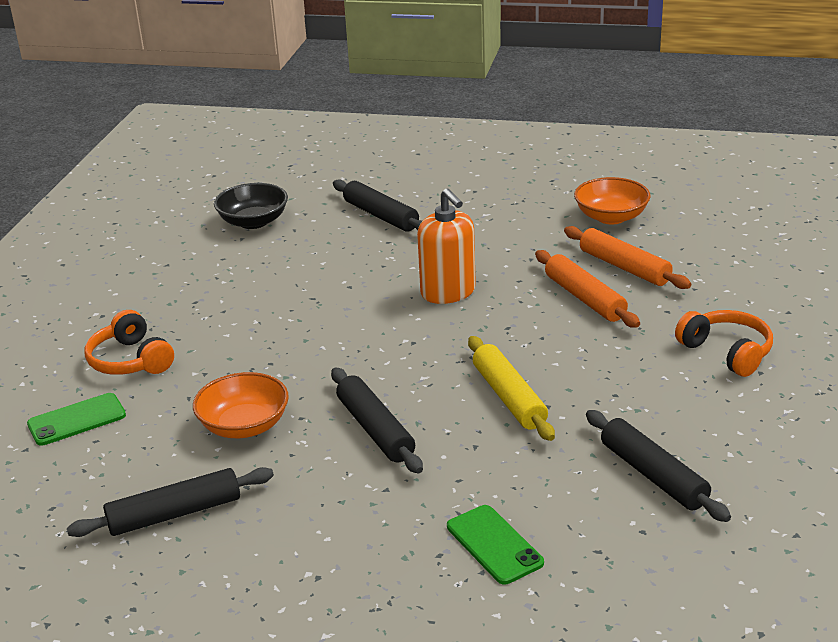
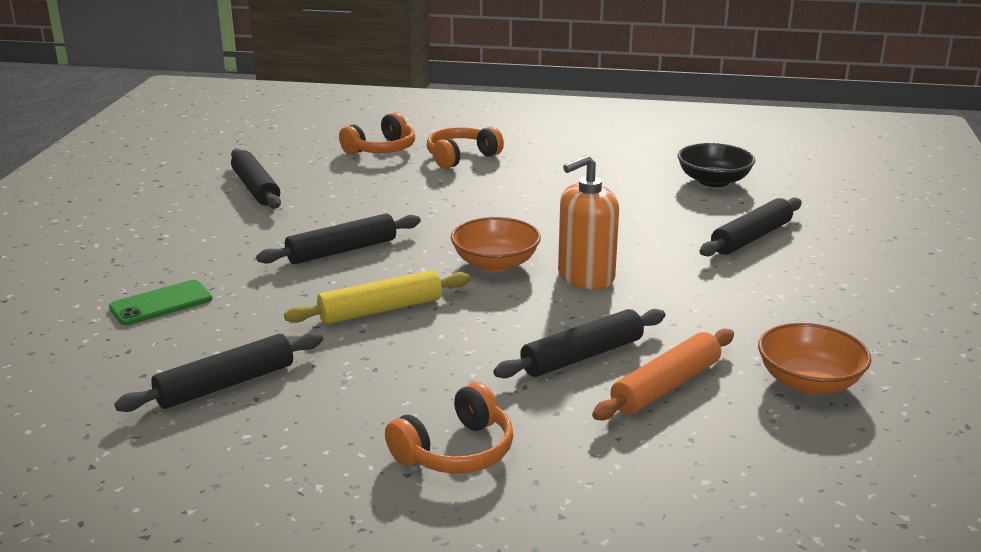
camera: 85 degrees right, 5 degrees down
green phone [27,393,126,446] -> orange headphones [339,112,415,154]
orange bowl [193,372,289,438] -> orange bowl moved to [451,217,541,272]
orange rolling pin [535,250,640,328] -> black rolling pin [493,309,666,378]

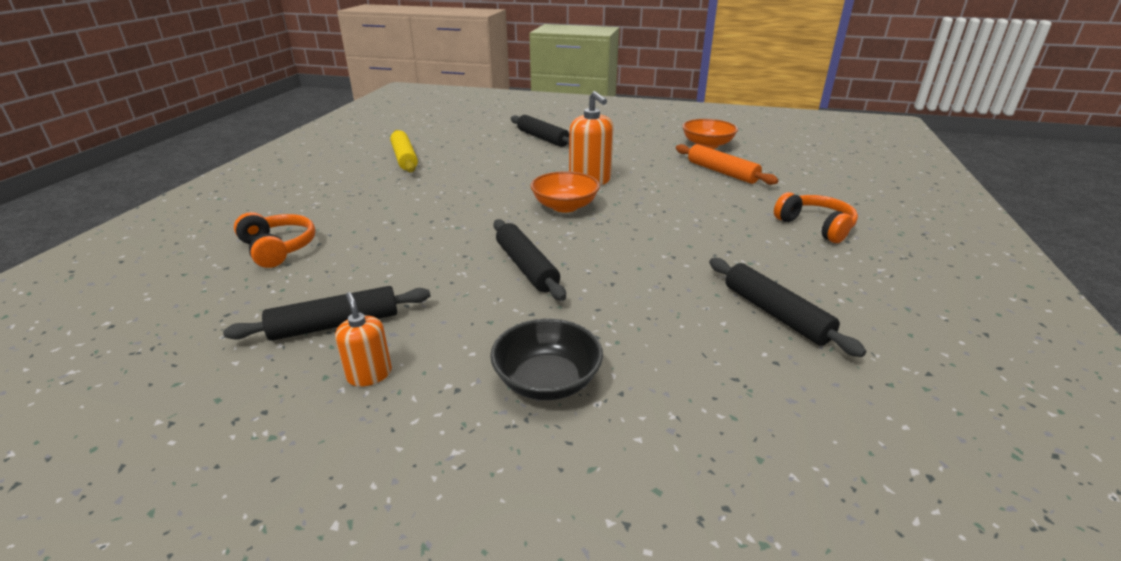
camera: 85 degrees left, 5 degrees up
green phone [109,280,212,325] -> none
yellow rolling pin [284,270,471,324] -> yellow rolling pin moved to [390,130,418,172]
orange headphones [427,126,504,169] -> none
black rolling pin [493,309,666,378] -> none
black bowl [677,143,756,187] -> black bowl moved to [490,319,603,400]
none -> orange soap dispenser [335,292,392,387]

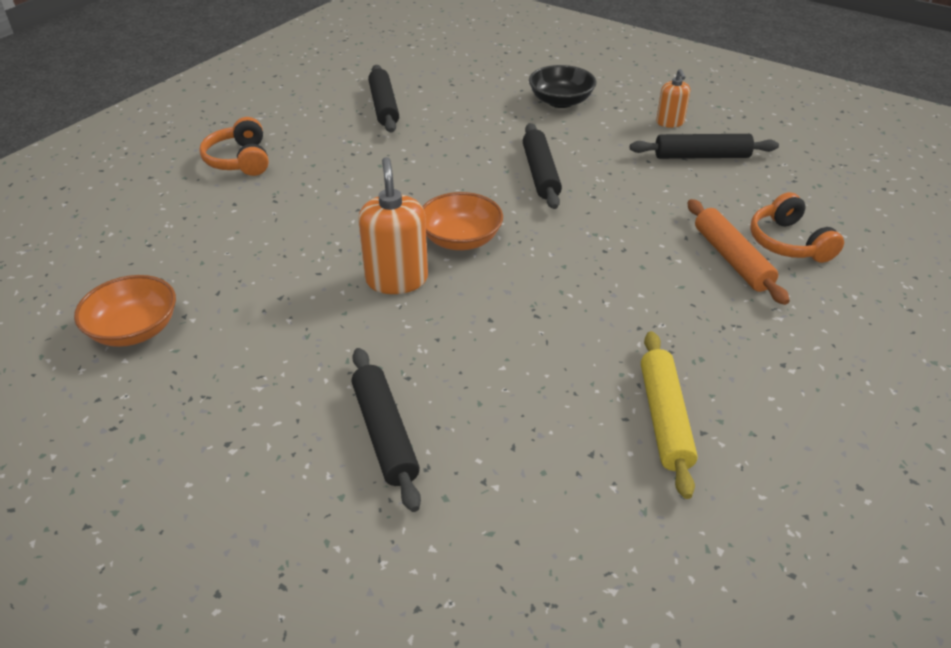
camera: 160 degrees left, 10 degrees up
orange rolling pin [676,144,779,185] -> orange rolling pin moved to [688,199,790,305]

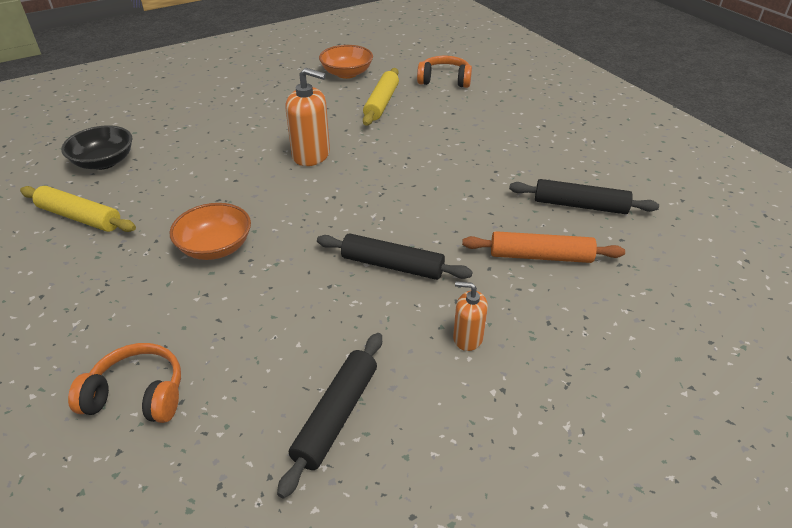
camera: 115 degrees right, 0 degrees up
orange headphones [199,117,269,176] -> orange headphones moved to [417,56,472,88]
black rolling pin [352,348,421,512] -> none
orange bowl [422,192,503,250] -> orange bowl moved to [169,203,251,260]
black bowl [529,65,596,108] -> black bowl moved to [61,125,133,170]
orange soap dispenser [656,69,690,128] -> orange soap dispenser moved to [453,281,488,351]
orange rolling pin [688,199,790,305] -> orange rolling pin moved to [462,231,625,263]
none -> yellow rolling pin [363,68,399,126]

